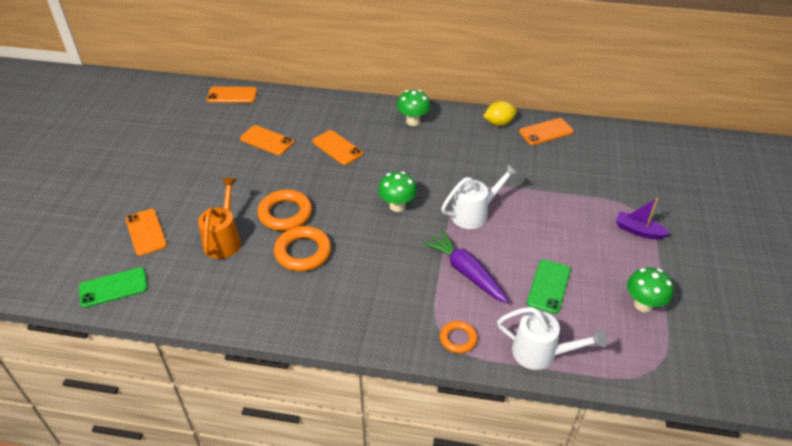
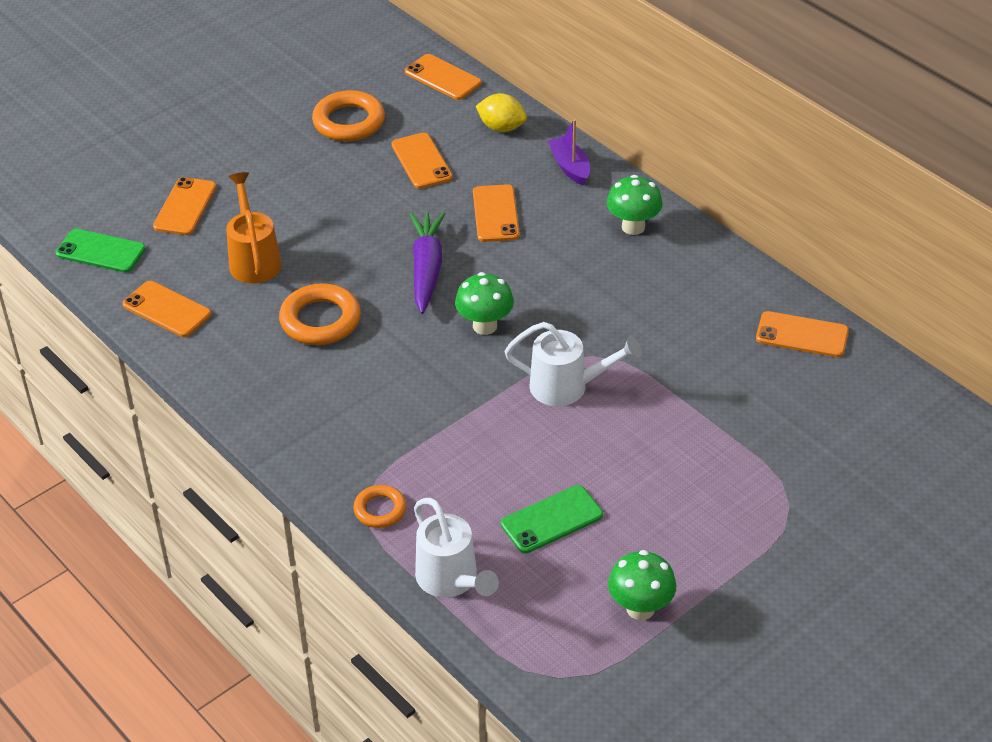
camera: 40 degrees right, 0 degrees up
orange watering can [198,178,241,259] -> orange watering can turned 60 degrees counterclockwise [226,172,282,284]
orange ring [257,189,312,231] -> orange ring moved to [312,90,385,141]
purple carrot [423,230,509,303] -> purple carrot moved to [409,212,445,314]
yellow lemon [483,101,517,126] -> yellow lemon moved to [476,93,527,132]
purple boat [616,198,671,240] -> purple boat moved to [548,119,590,186]
none -> orange phone [122,281,211,337]

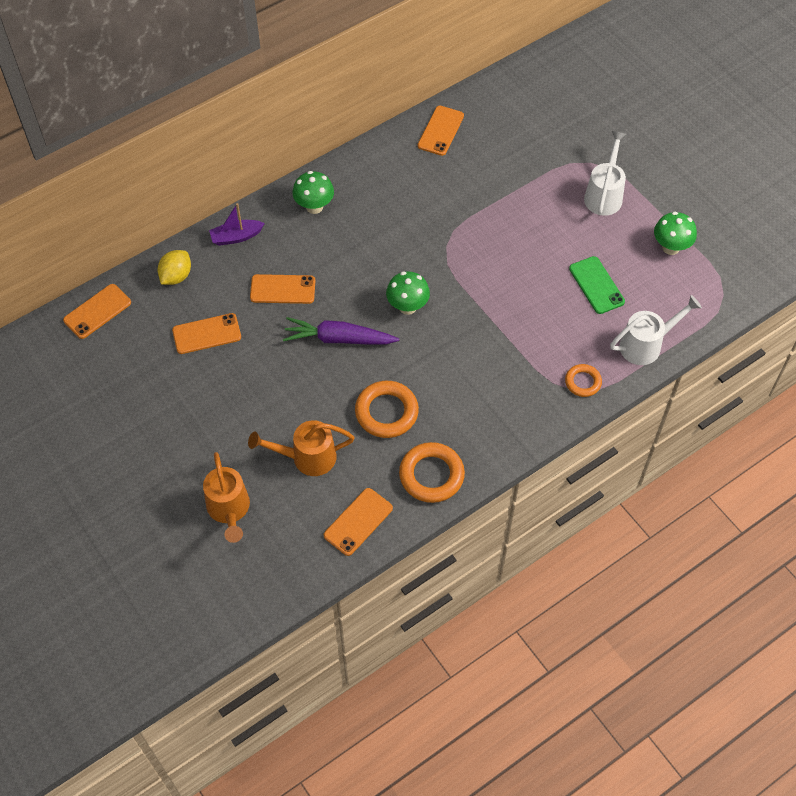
camera: 85 degrees left, 15 degrees up
green phone [56,229,146,273] -> none
orange phone [153,177,216,235] -> orange watering can [203,452,250,543]
orange ring [312,90,385,141] -> orange ring moved to [399,442,465,503]
white watering can [505,322,642,406] -> white watering can moved to [584,131,626,216]

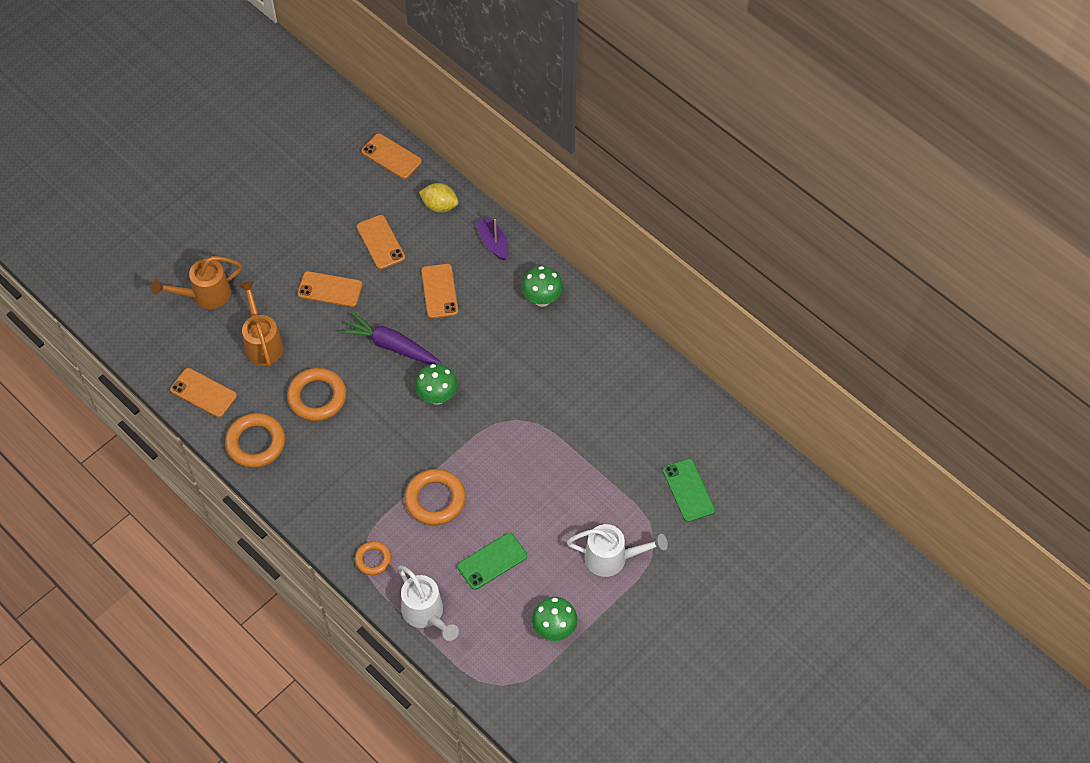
camera: 80 degrees right, 0 degrees up
purple carrot [283,317,399,344] -> purple carrot turned 60 degrees counterclockwise [340,312,442,365]
orange phone [418,106,464,156] -> orange phone moved to [297,271,363,307]
none -> orange ring [404,469,466,525]
none -> green phone [663,459,715,522]

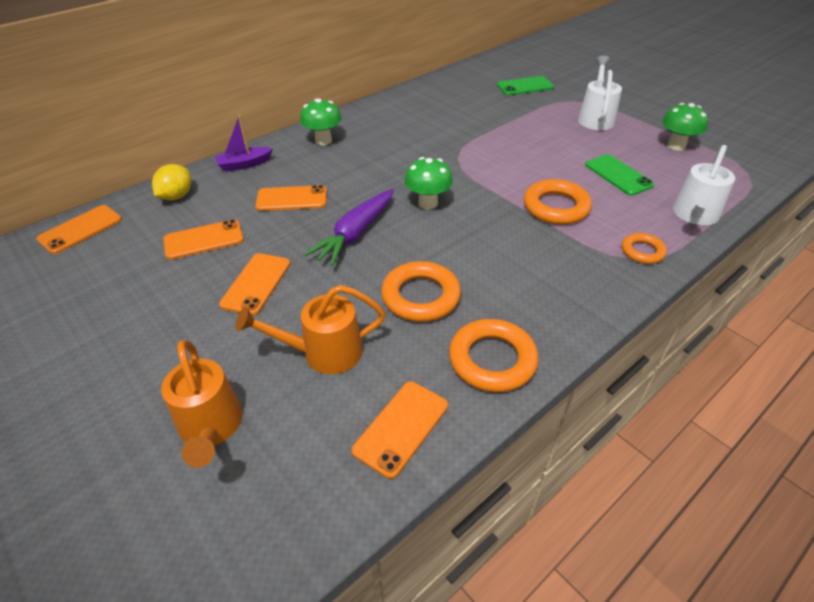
camera: 85 degrees left, 15 degrees down
white watering can [398,565,459,641] -> white watering can turned 150 degrees clockwise [673,145,735,225]

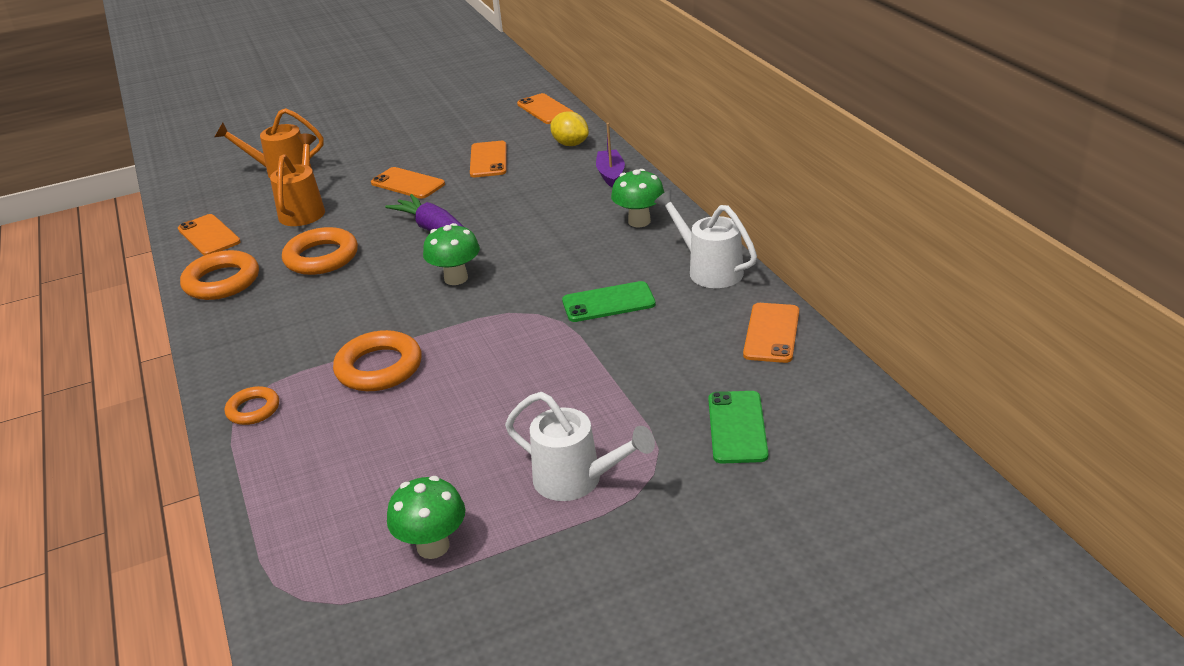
camera: 110 degrees right, 10 degrees down
orange phone [255,185,327,211] -> orange phone moved to [743,303,799,363]
green phone [585,154,654,196] -> green phone moved to [562,281,656,322]
white watering can [673,145,735,225] -> white watering can moved to [654,190,757,288]

